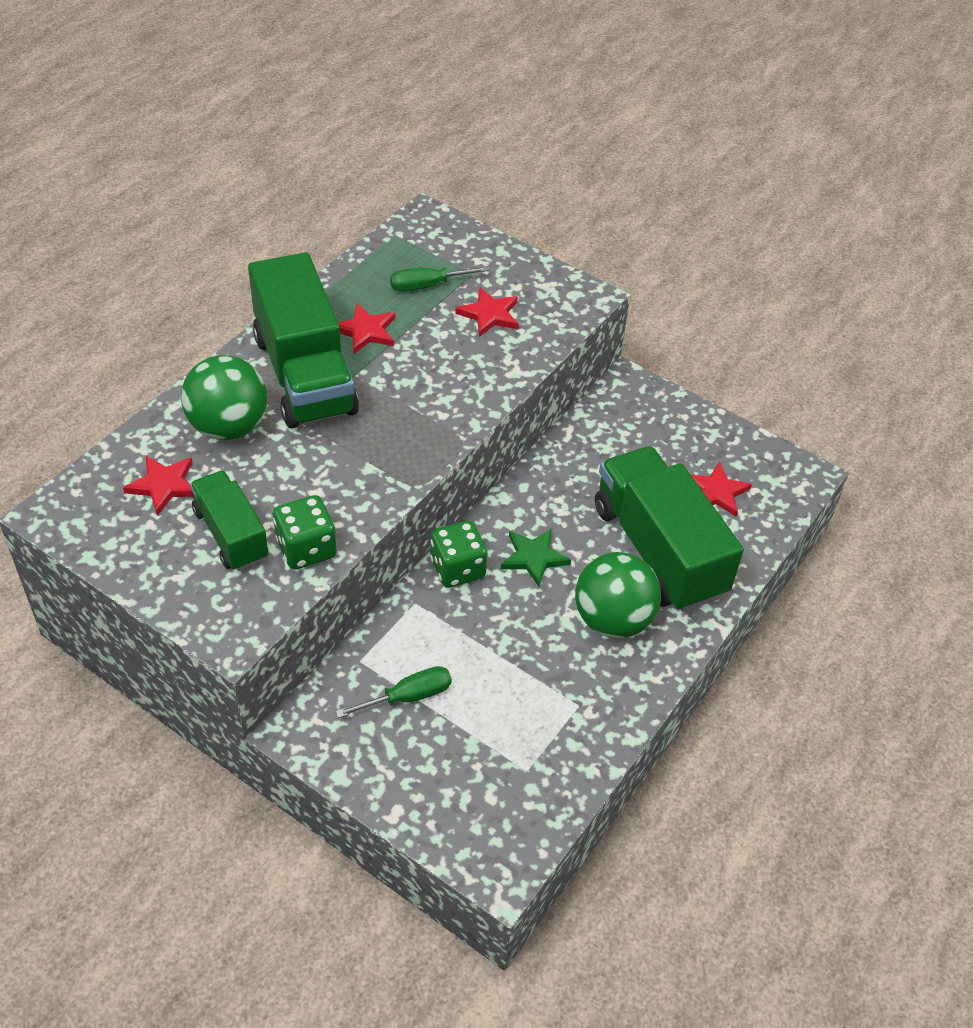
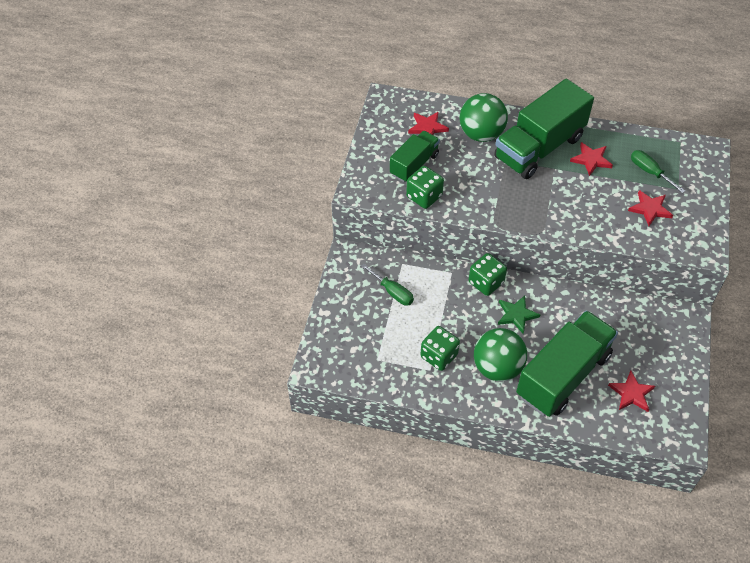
camera: 70 degrees right, 5 degrees up
none -> green dice [420,326,460,371]

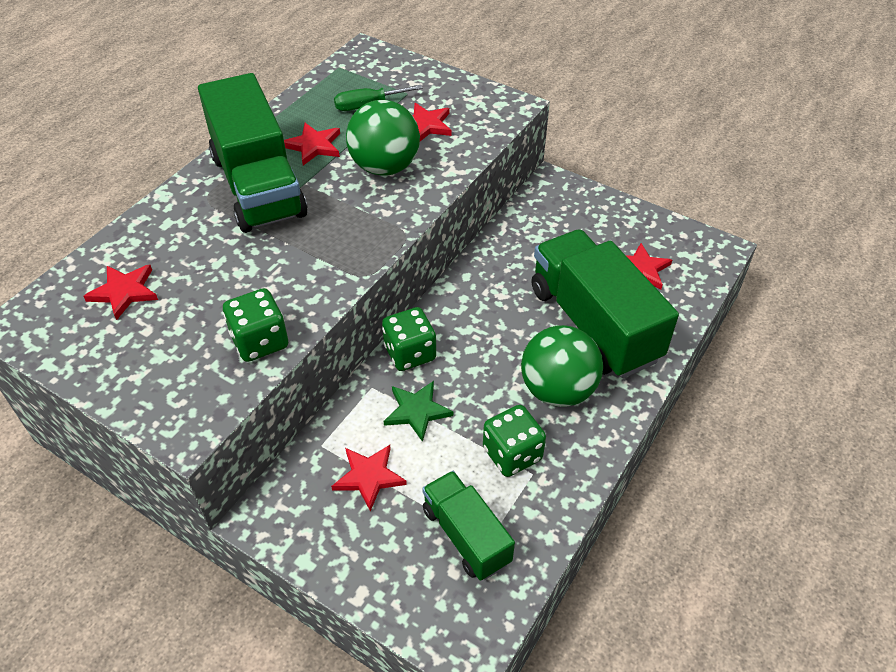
camera: 70 degrees left, 5 degrees down
green screwdriver [361,263,414,306] -> red star [331,445,407,511]
green truck [390,131,440,182] -> green truck moved to [422,471,515,581]
green ball [460,93,508,142] -> green ball moved to [346,100,420,176]
green star [498,296,540,334] -> green star moved to [384,381,453,442]

